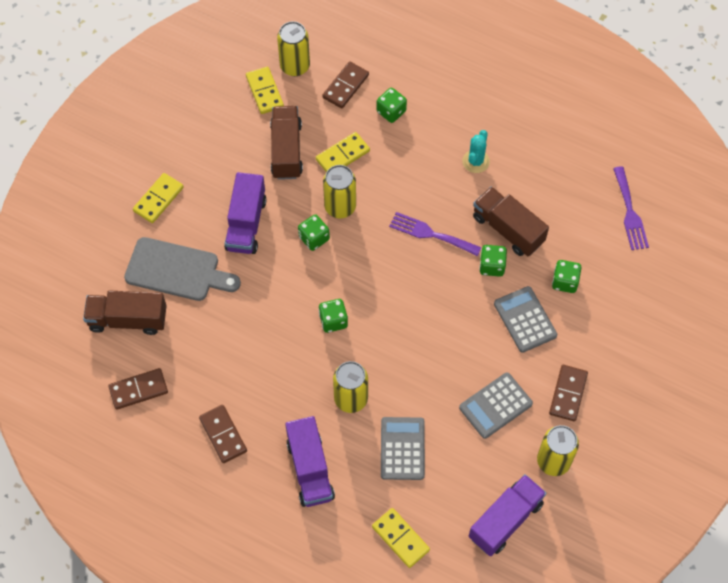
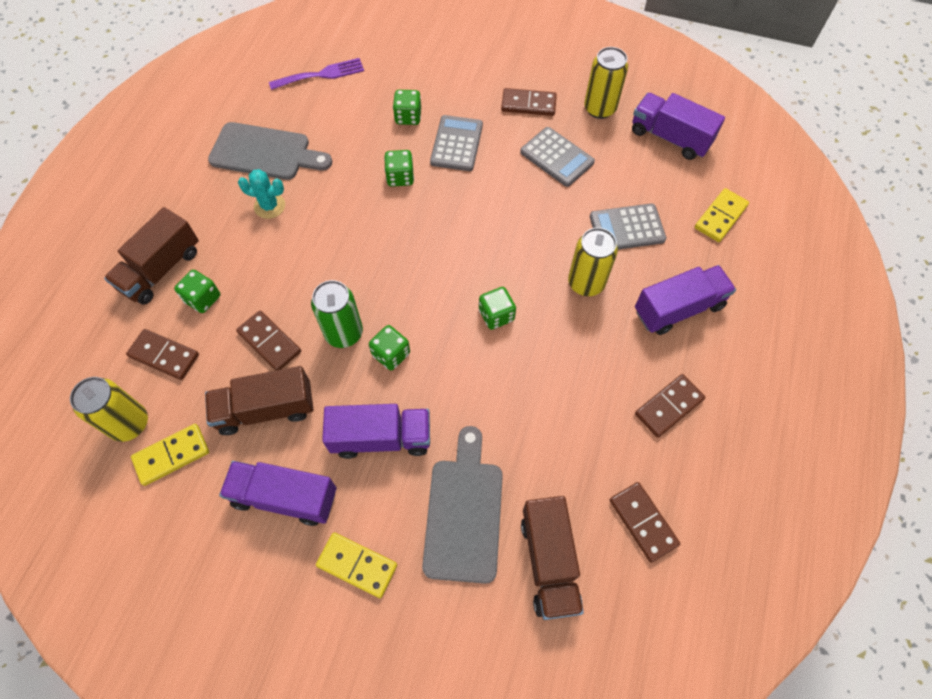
camera: 100 degrees left, 0 degrees up
yellow domino [316,132,370,173] -> brown domino [236,311,301,371]
yellow can [323,165,356,218] -> green can [311,280,363,348]
purple fork [389,212,482,256] -> none
brown truck [473,187,549,257] -> brown truck moved to [104,207,199,305]
grey calculator [494,286,557,353] -> grey calculator turned 135 degrees clockwise [430,115,483,171]
none -> grey cutting board [208,122,332,180]
none -> purple truck [219,461,337,526]

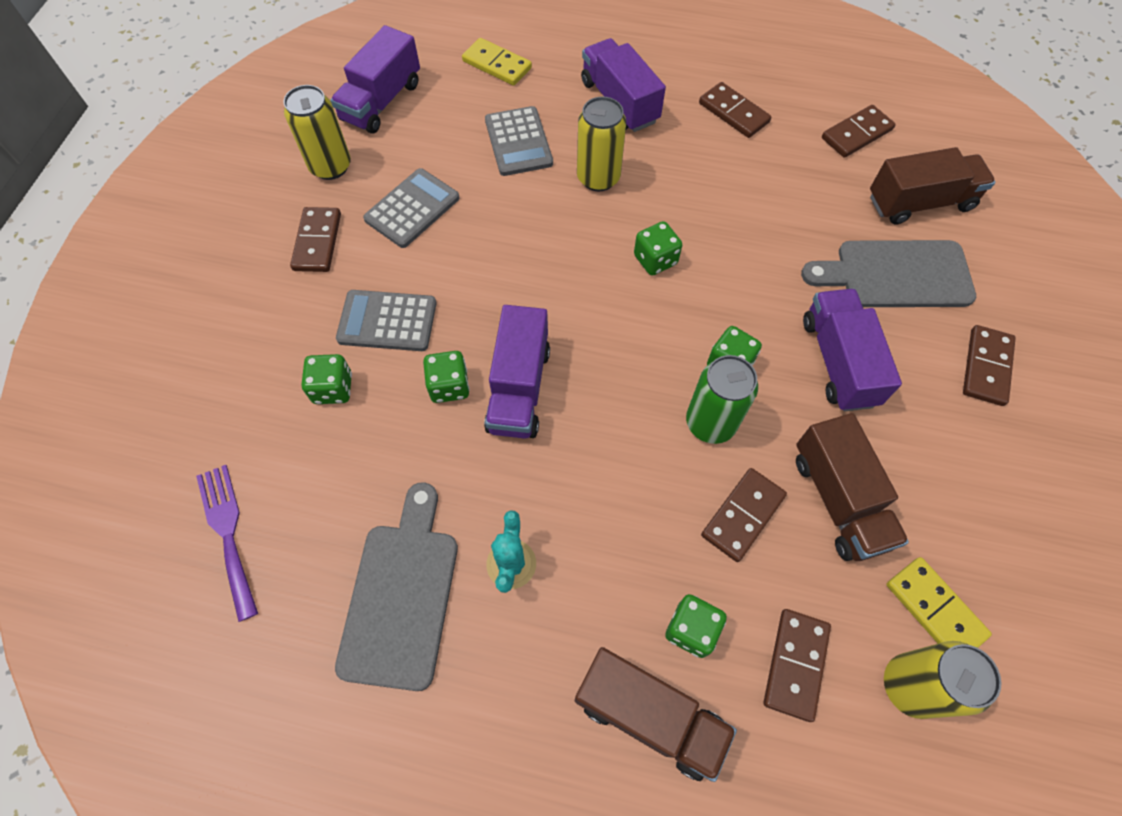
camera: 95 degrees left, 0 degrees up
purple truck [219,461,337,526] -> purple truck moved to [484,305,550,439]
yellow domino [316,532,397,598] -> brown domino [963,325,1015,406]

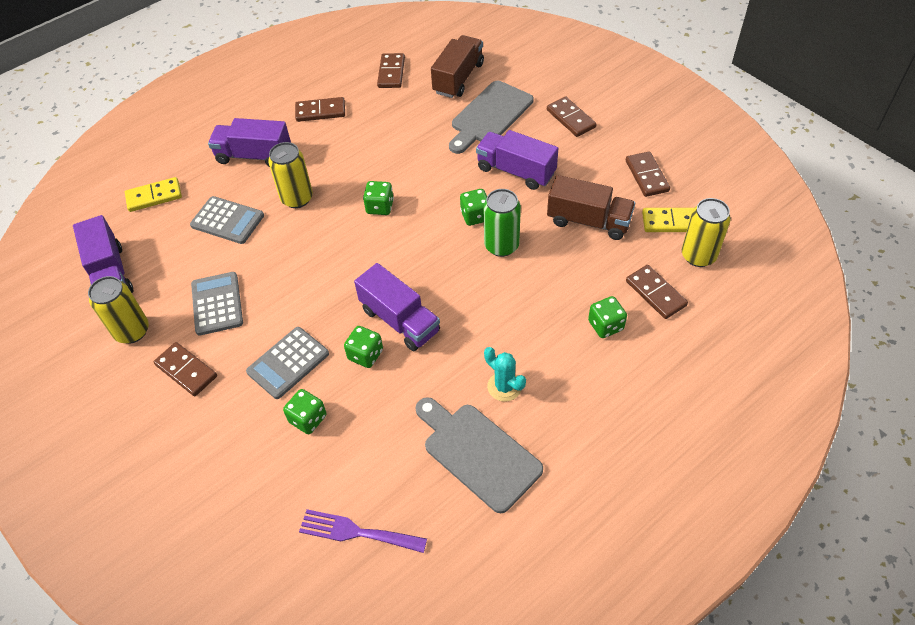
camera: 50 degrees left, 10 degrees down
brown truck [575,647,737,782] -> none
brown domino [701,468,787,562] -> brown domino moved to [626,151,670,197]

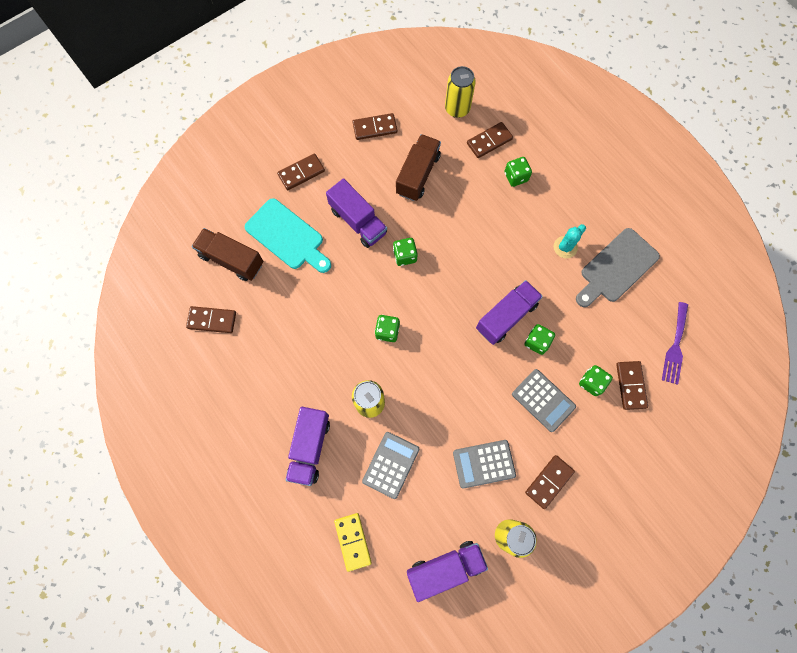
camera: 90 degrees left, 20 degrees up
brown domino [295,97,345,122] -> brown domino moved to [616,361,648,410]
grey cutting board [449,81,534,154] -> turquoise cutting board [245,198,331,273]
purple truck [476,130,558,190] -> purple truck turned 75 degrees counterclockwise [326,178,387,248]
green can [483,189,521,257] -> none
yellow domino [642,208,694,232] -> none

